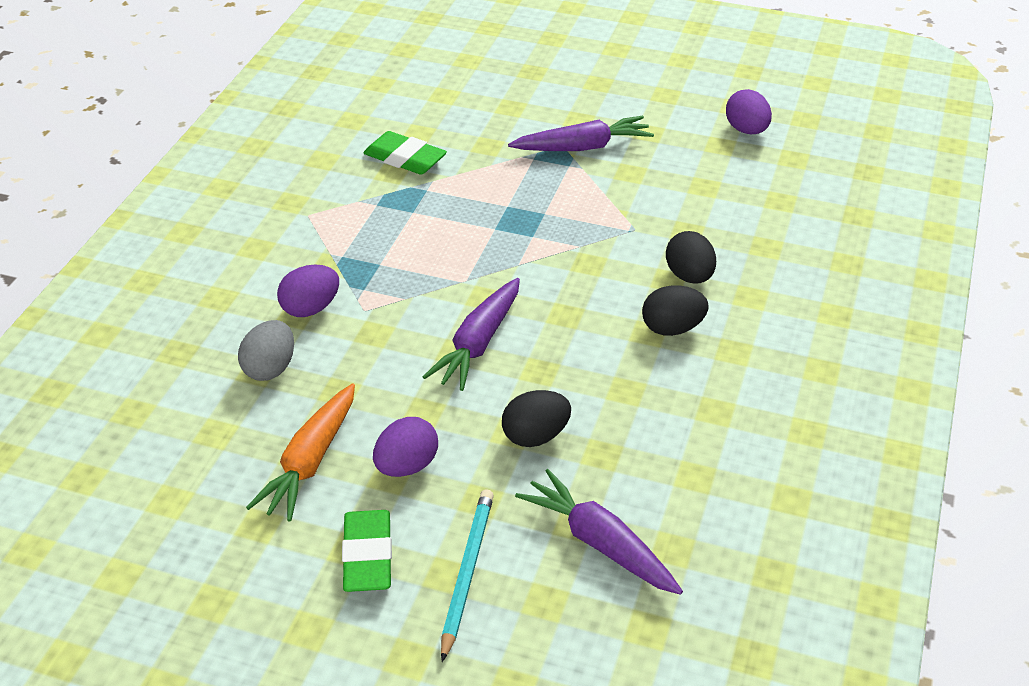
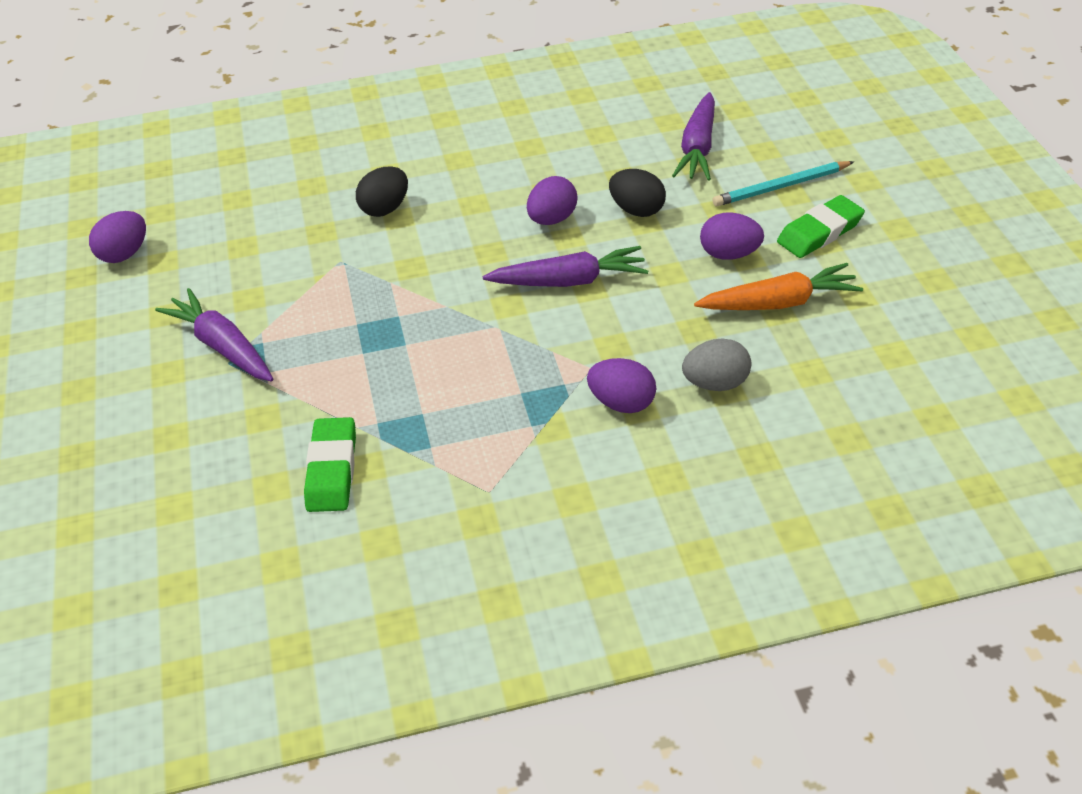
camera: 120 degrees left, 5 degrees up
black egg [642,286,709,336] -> none
none -> purple egg [527,176,578,225]

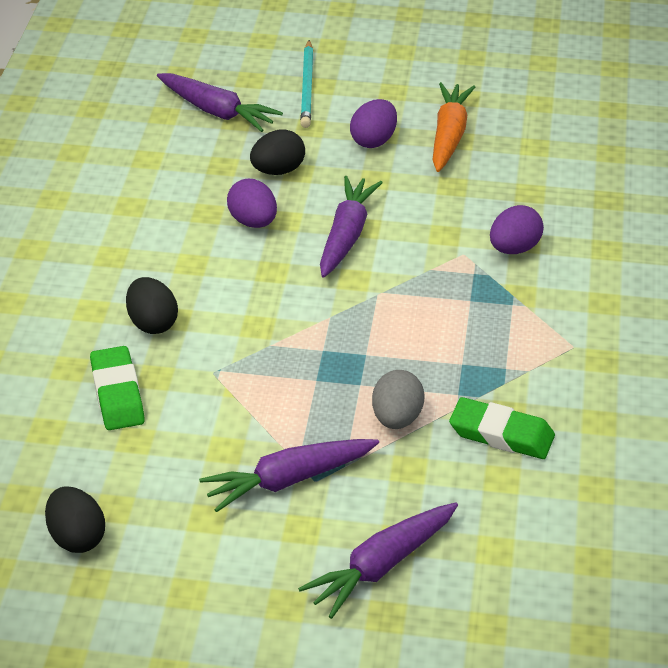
camera: 70 degrees left, 5 degrees down
purple egg [89,211,146,263] -> black egg [45,486,105,553]
grey egg [682,339,751,391] -> grey egg moved to [372,370,425,429]
green eraser [777,195,865,258] -> green eraser moved to [90,346,145,430]
none -> purple carrot [298,502,458,619]

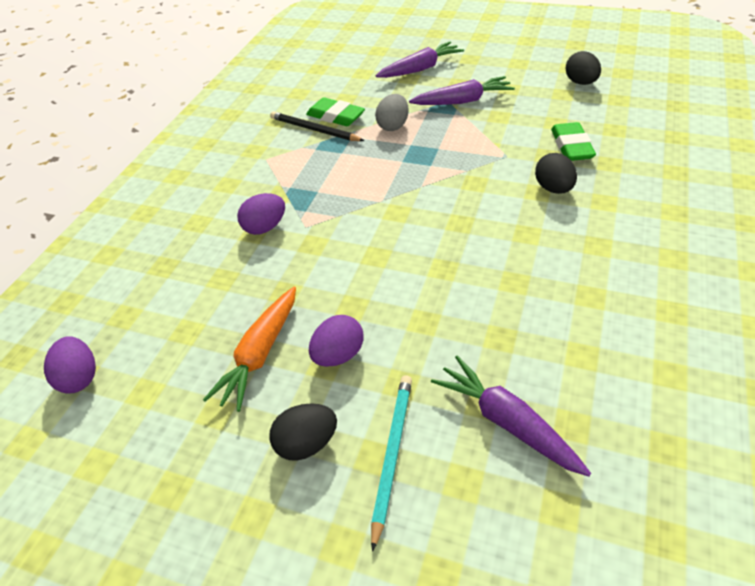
camera: 165 degrees left, 5 degrees up
purple egg [227,179,277,228] -> purple egg moved to [44,336,96,394]
black egg [250,130,305,175] -> black egg moved to [269,403,337,461]
purple carrot [320,176,382,278] -> none
none -> black pencil [270,111,365,141]

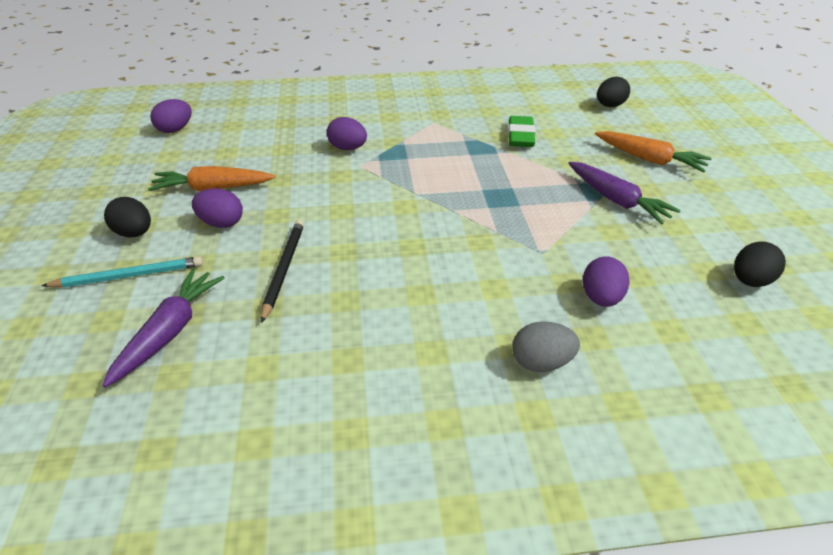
camera: 60 degrees right, 5 degrees down
black pencil [270,111,365,141] -> black pencil moved to [261,220,304,323]
grey egg [375,94,409,131] -> grey egg moved to [512,321,580,372]
purple carrot [376,41,464,78] -> orange carrot [595,131,712,172]
black egg [535,153,577,194] -> black egg moved to [597,77,630,107]
green eraser [551,122,596,161] -> purple egg [583,256,629,307]

